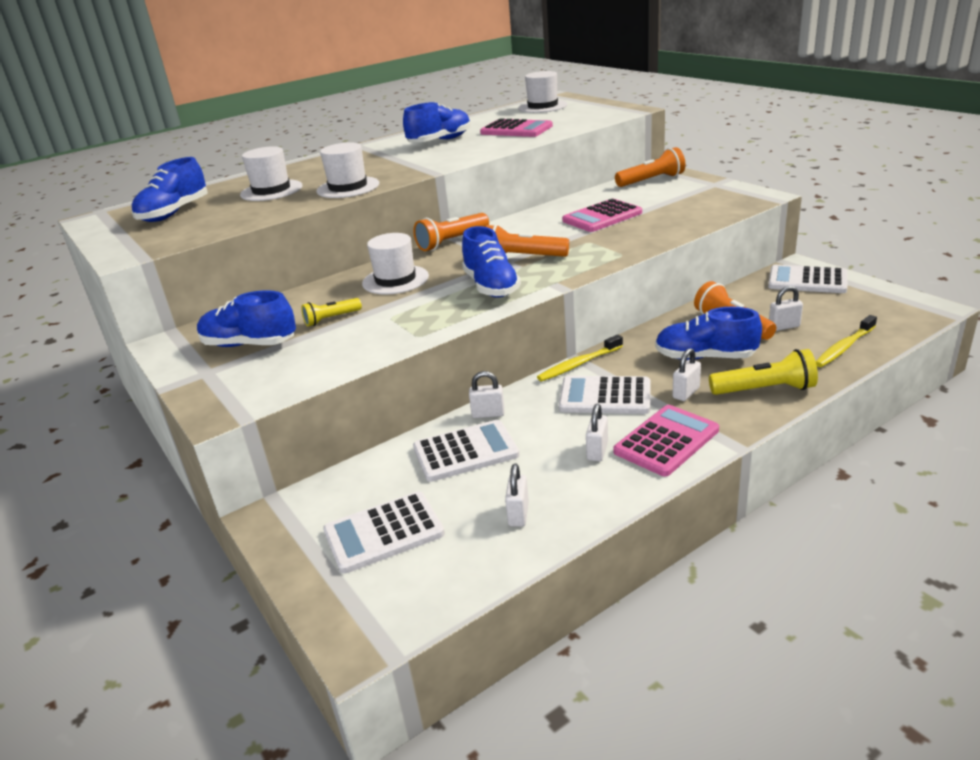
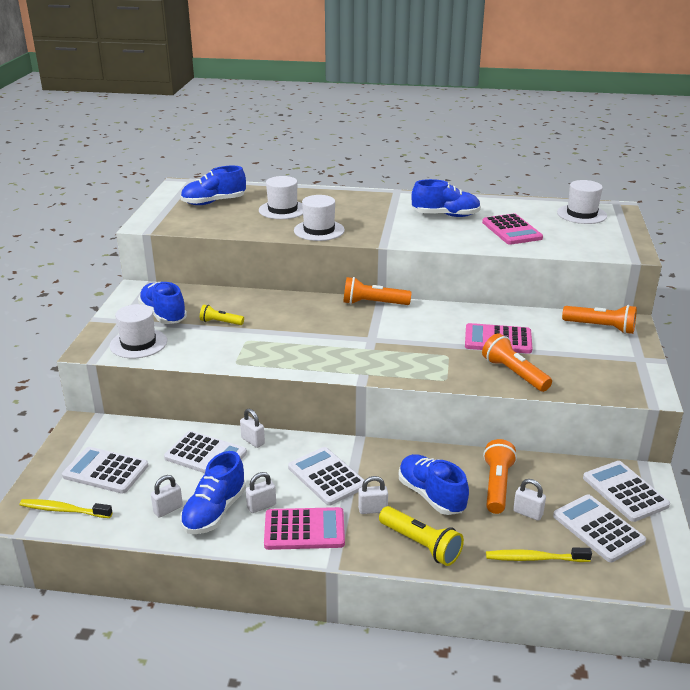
camera: 40 degrees right, 0 degrees up
white hat [362,233,429,294] -> white hat moved to [110,304,167,358]
blue shoe [462,226,521,298] -> blue shoe moved to [180,451,246,534]
orange flashlight [486,224,569,257] -> orange flashlight moved to [482,333,552,392]
yellow toothbrush [537,335,623,381] -> yellow toothbrush moved to [19,499,113,518]
none -> white calculator [553,495,646,562]

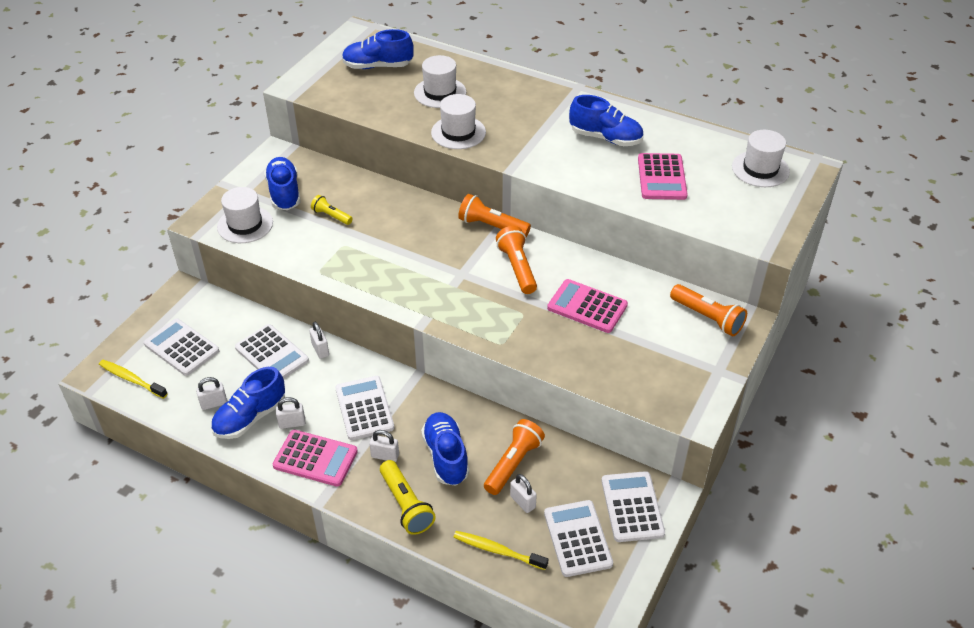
camera: 20 degrees right, 15 degrees up
orange flashlight [482,333,552,392] -> orange flashlight moved to [496,226,537,294]

